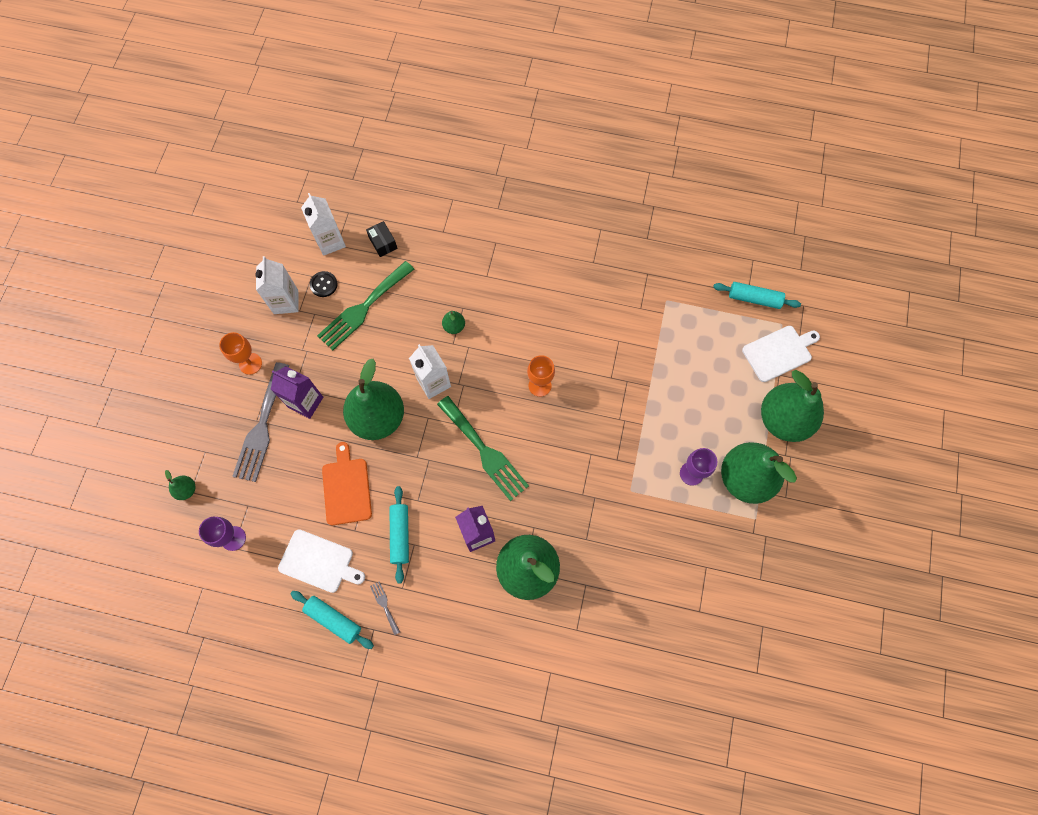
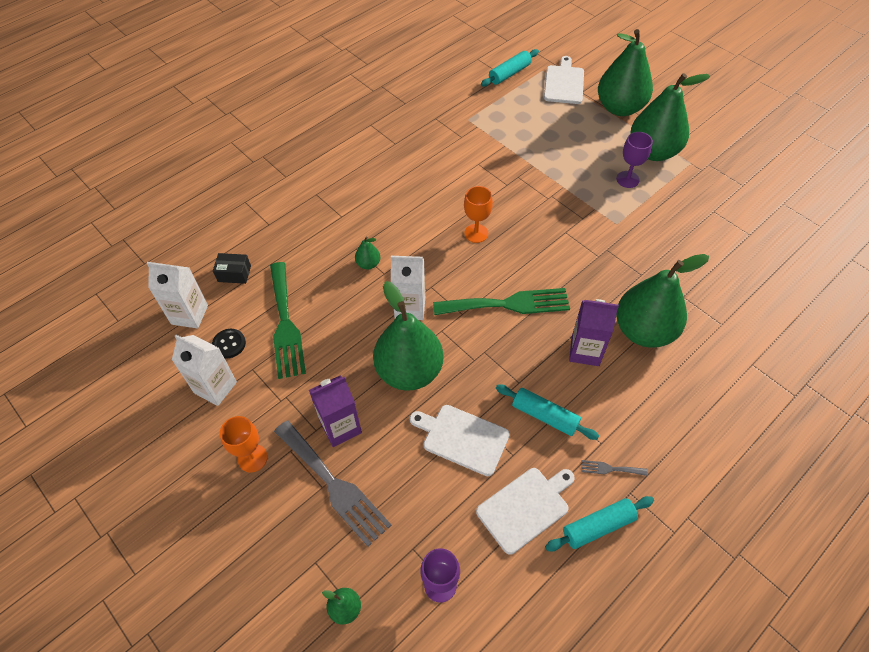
camera: 55 degrees left, 15 degrees down
orange cutting board [322,442,372,525] -> white cutting board [410,405,510,476]

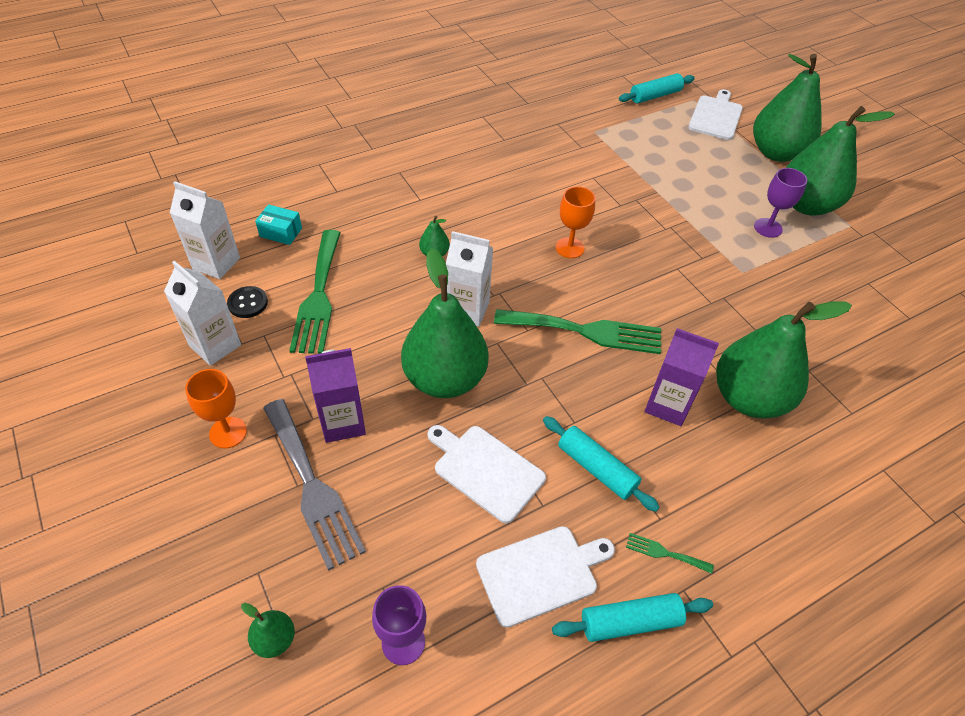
camera: 10 degrees right, 5 degrees down
black box [213,253,251,284] -> turquoise box [255,204,302,245]
grey fork [582,460,648,476] -> green fork [626,533,714,574]

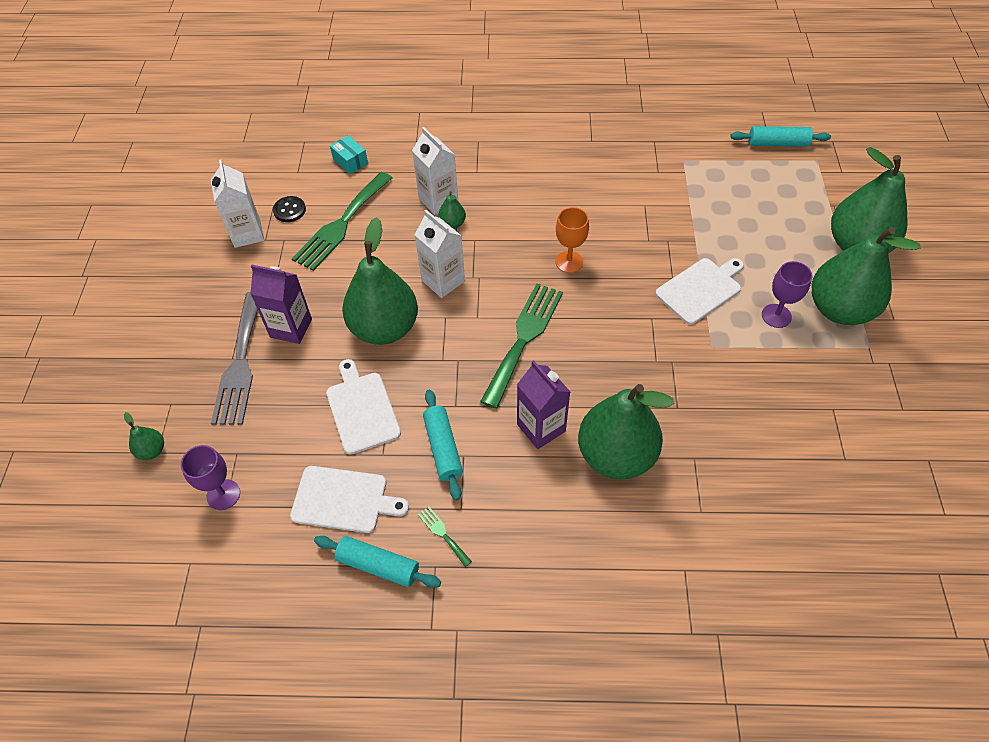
camera: 35 degrees right, 5 degrees up
white carton [170,181,240,279] -> white carton moved to [412,127,458,215]
orange goblet [185,369,247,449] -> none
green fork [494,309,661,354] -> green fork turned 105 degrees counterclockwise [480,283,563,409]
white cutting board [688,89,743,140] -> white cutting board moved to [655,258,744,325]

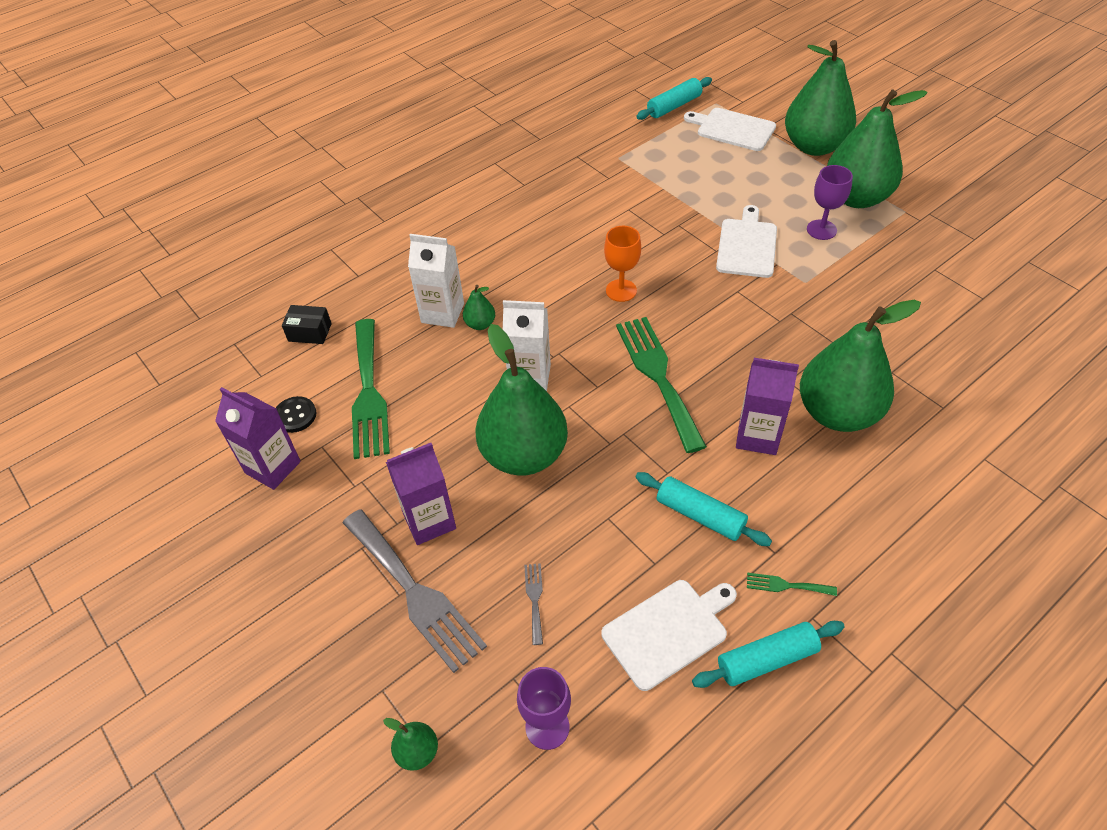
camera: 40 degrees left, 5 degrees down
white carton [211,160,264,248] -> purple carton [215,387,301,490]
white cutting board [326,359,401,455] -> white cutting board moved to [684,108,776,151]
turquoise box [330,135,368,174] -> black box [282,305,332,344]
none -> grey fork [524,563,543,645]

